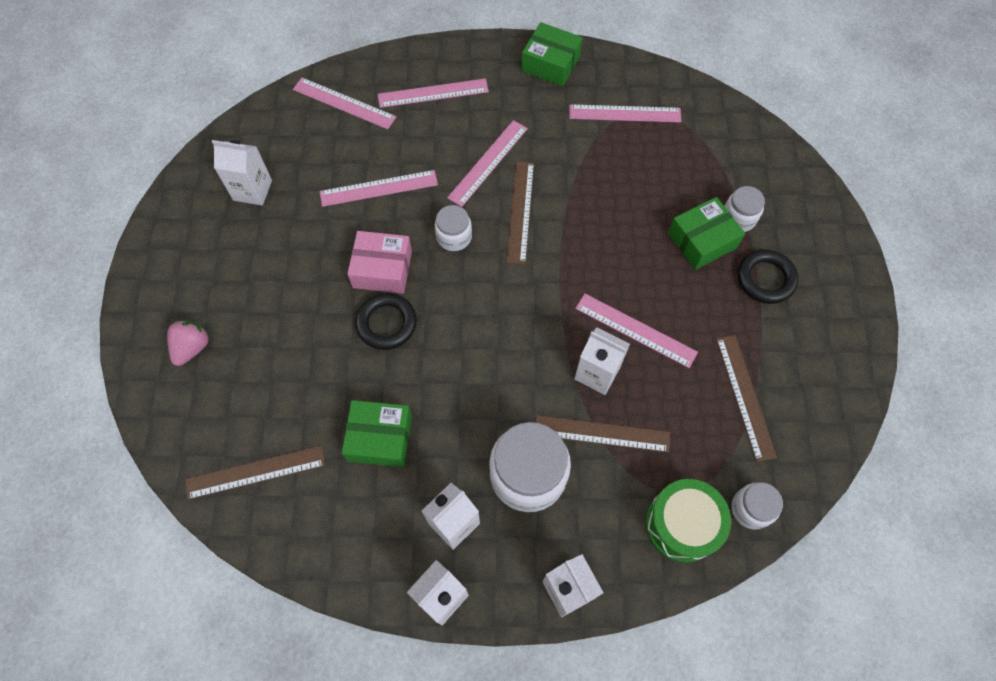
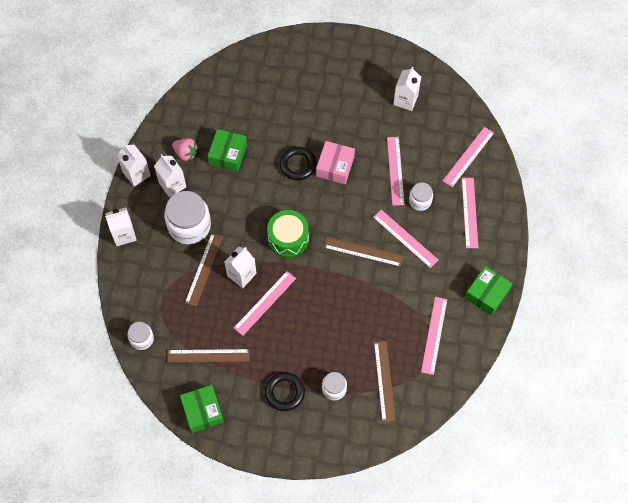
camera: 100 degrees right, 0 degrees up
pink strawberry [167,320,209,366] -> pink strawberry moved to [172,138,198,161]
brown ruler [185,445,325,500] -> brown ruler moved to [374,341,395,422]
white jar [435,205,472,251] -> white jar moved to [409,182,433,211]
green drum [646,479,731,563] -> green drum moved to [267,210,309,257]
green box [668,197,745,270] -> green box moved to [180,385,224,433]

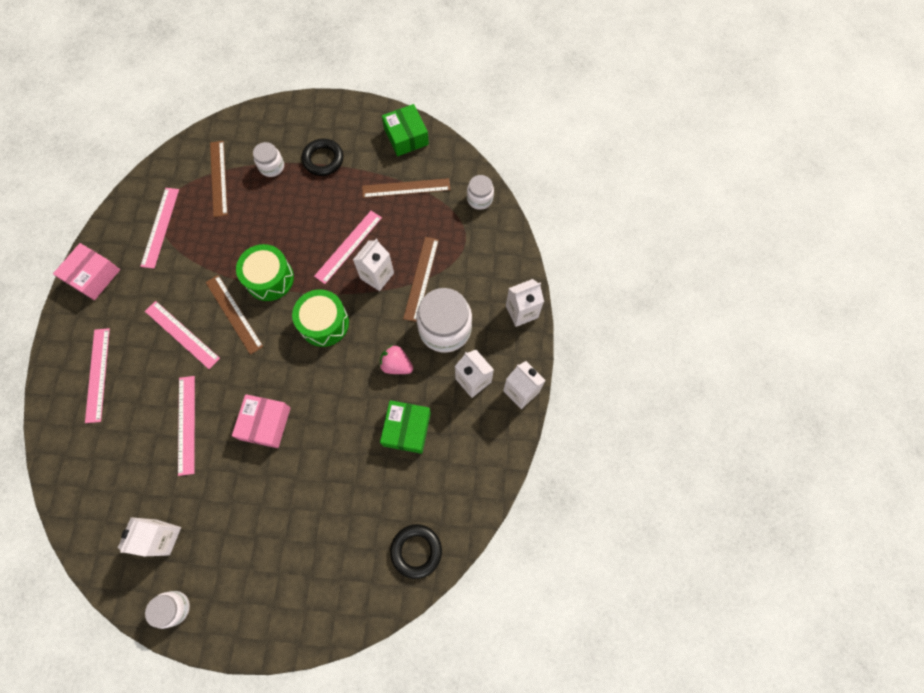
camera: 175 degrees right, 5 degrees up
pink strawberry [172,138,198,161] -> pink strawberry moved to [379,345,413,374]
black ring [279,147,316,180] -> black ring moved to [390,524,442,579]
brown ruler [324,237,403,267] -> brown ruler turned 45 degrees clockwise [205,275,264,355]
white jar [409,182,433,211] -> white jar moved to [145,591,190,629]
pink ruler [443,127,494,187] -> none
green box [465,266,512,316] -> pink box [53,243,120,300]
none -> green drum [236,244,294,301]

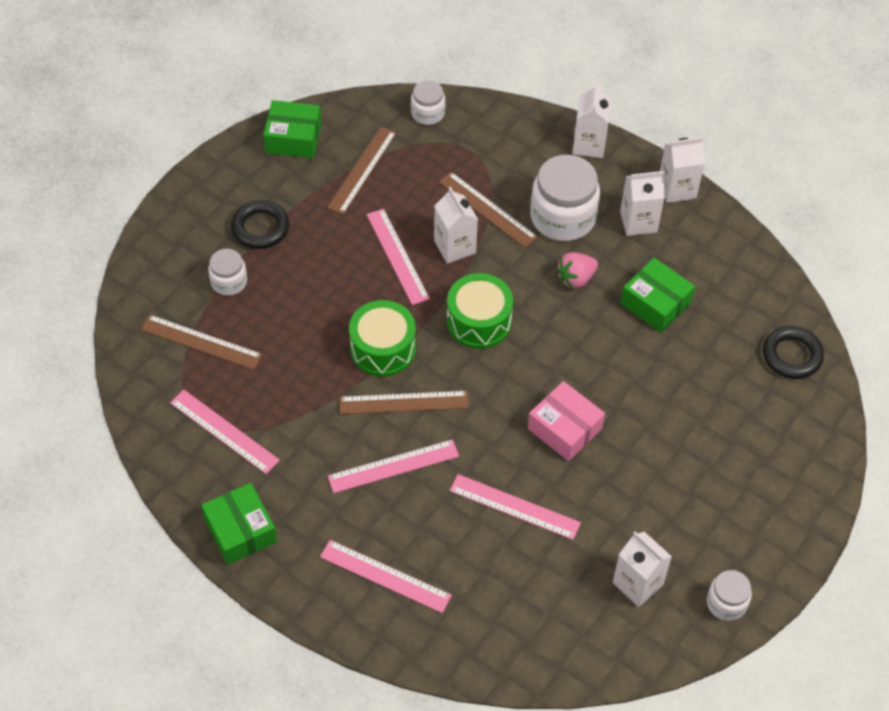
camera: 60 degrees left, 15 degrees down
pink box [53,243,120,300] -> green box [201,483,277,565]

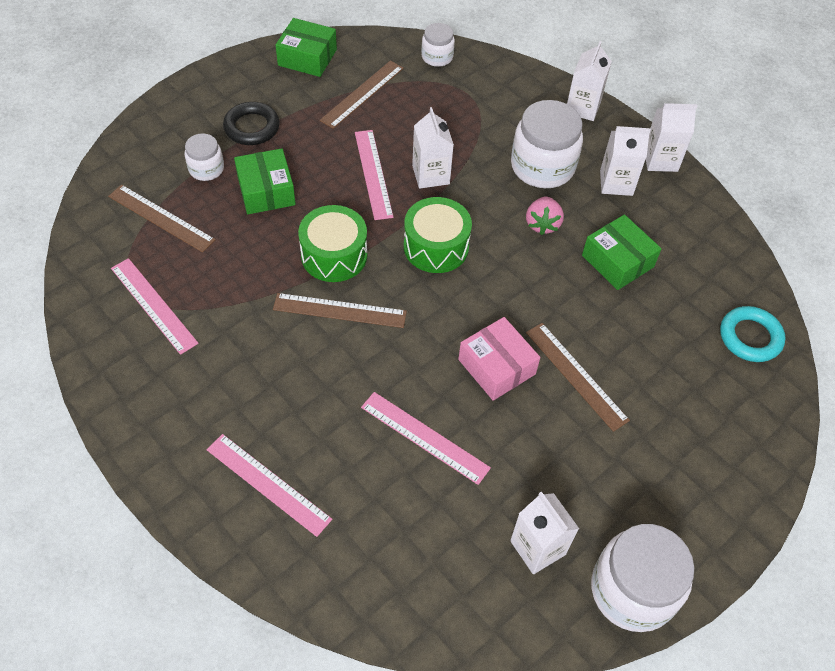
camera: 10 degrees right, 0 degrees up
green box [201,483,277,565] -> green box moved to [234,148,296,214]
pink ruler [328,439,459,493] -> none
brown ruler [439,172,538,248] -> brown ruler moved to [526,323,630,432]
pink strawberry [556,252,598,289] -> pink strawberry turned 60 degrees counterclockwise [526,196,564,235]
white jar [707,570,752,621] -> white jar [591,524,695,632], size x1.87
black ring [763,326,824,379] -> turquoise ring [720,306,786,362]

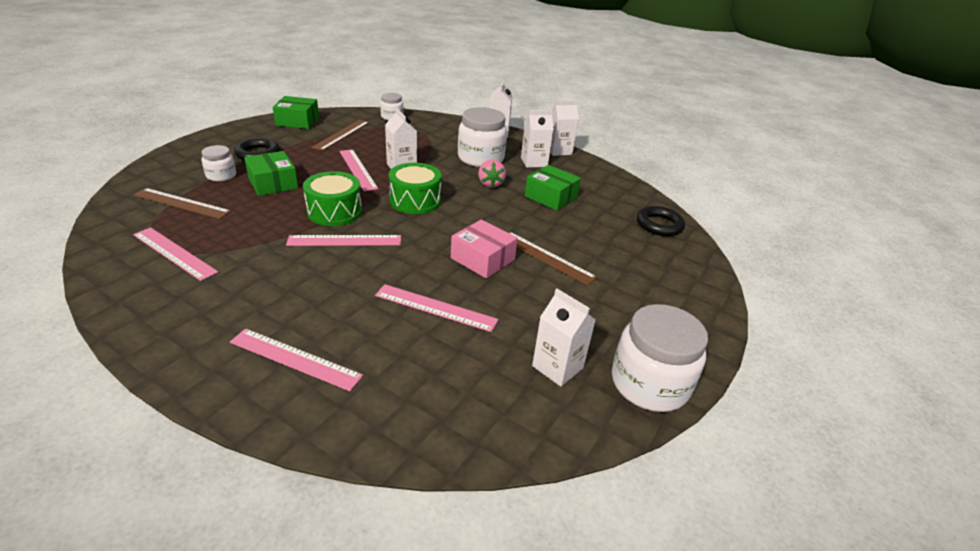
camera: 15 degrees left, 20 degrees down
brown ruler [273,293,407,328] -> pink ruler [286,235,401,246]
turquoise ring [720,306,786,362] -> black ring [637,206,685,236]

